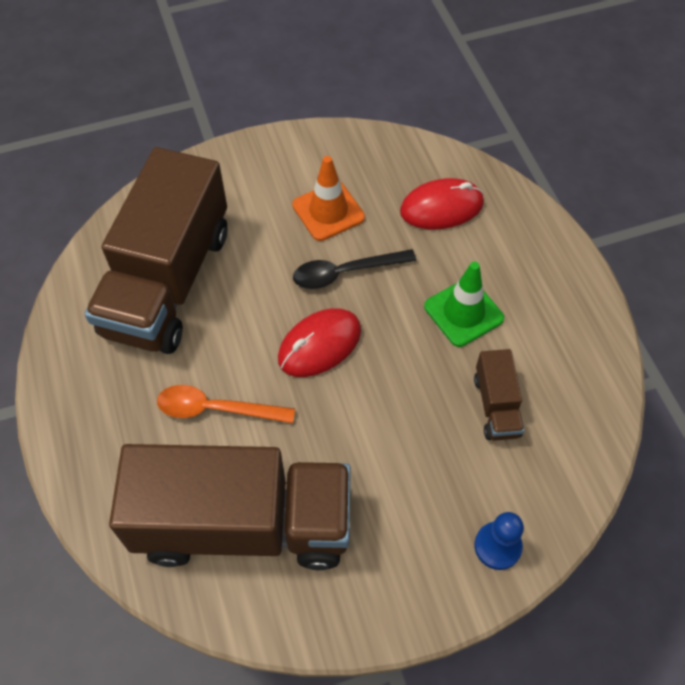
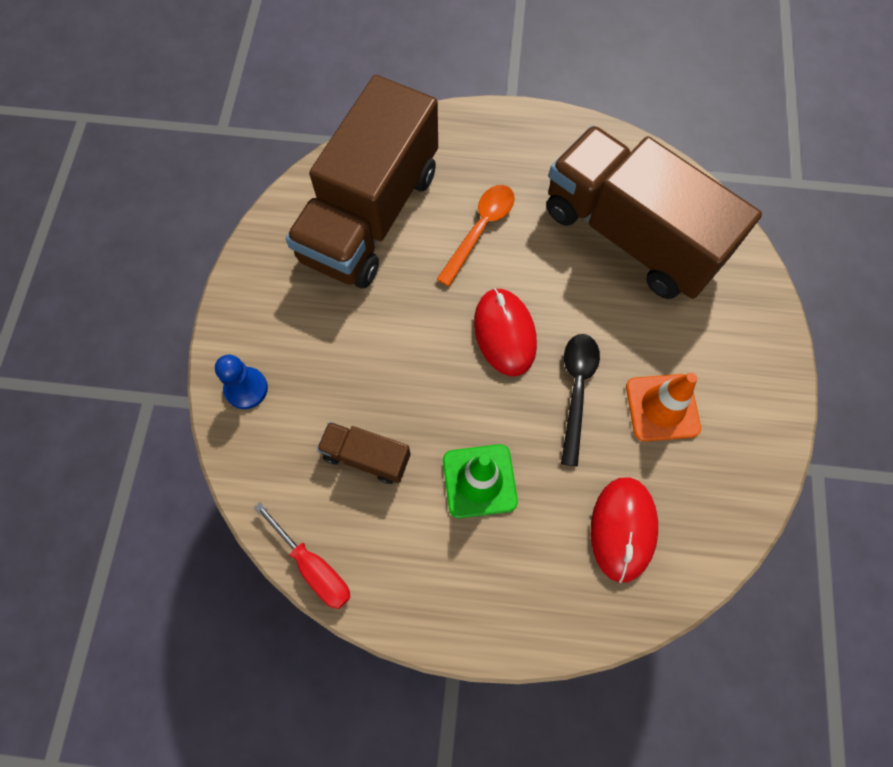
camera: 115 degrees right, 10 degrees up
none -> red screwdriver [254,502,350,609]

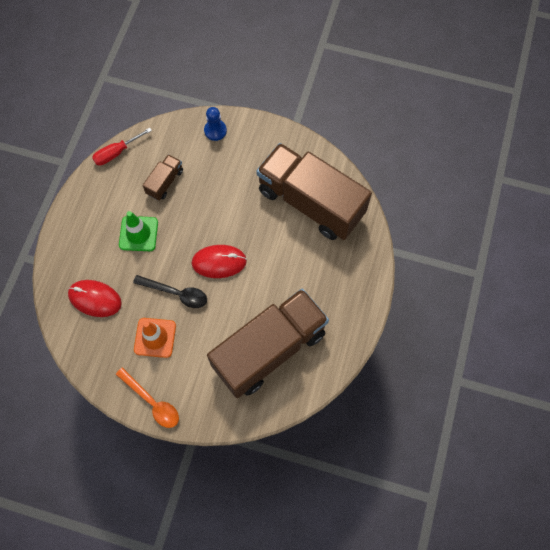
camera: 100 degrees right, 0 degrees up
orange spoon [437,185,515,287] -> orange spoon moved to [116,367,179,428]

